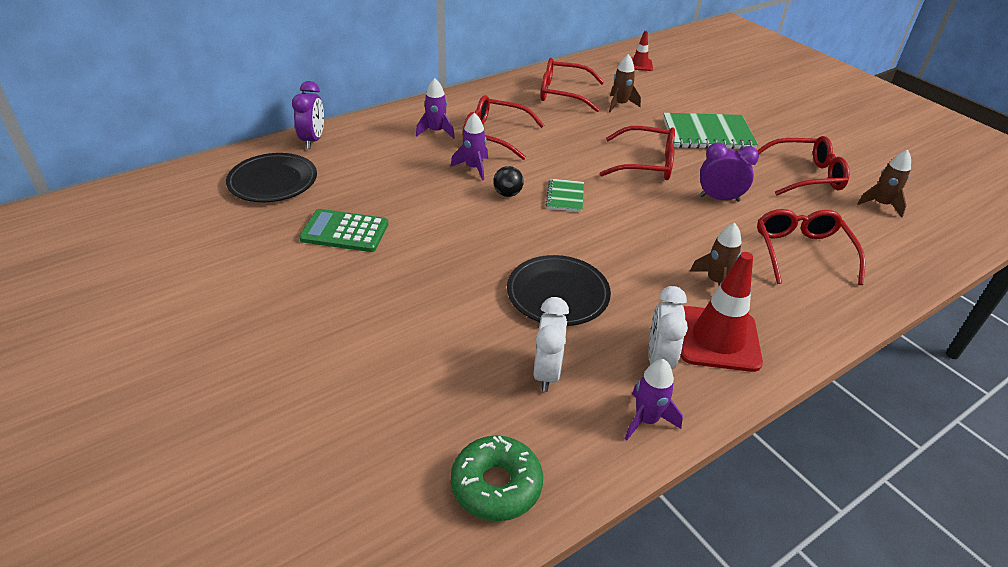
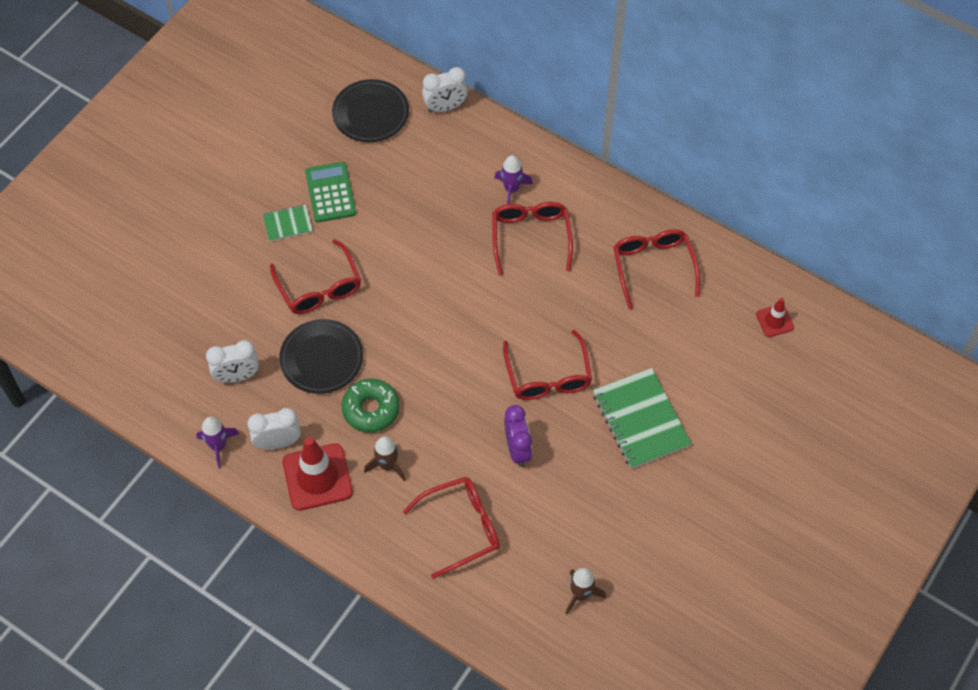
camera: 70 degrees right, 20 degrees up
purple clock [292,81,324,149] -> white clock [422,67,468,112]
purple rocket [451,113,488,181] -> none
green donut [451,436,543,521] -> green donut moved to [342,379,400,433]
black ball [493,166,524,197] -> none
green notebook [545,179,584,212] -> green notebook moved to [263,204,313,242]
brown rocket [609,54,641,112] -> none
red glasses [757,136,850,196] -> red glasses moved to [270,239,361,314]

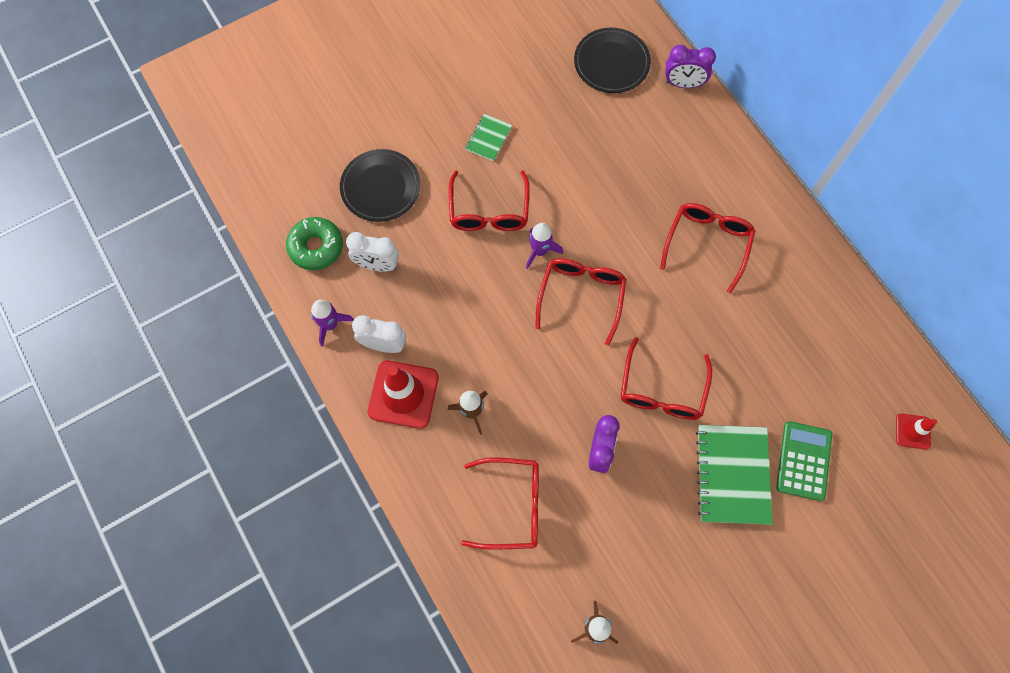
camera: 25 degrees right, 10 degrees up
green notebook [263,204,313,242] -> green notebook turned 75 degrees counterclockwise [465,114,512,161]
black plate [279,319,363,394] -> black plate moved to [340,149,421,222]
green calculator [305,162,356,223] -> green calculator moved to [776,421,832,501]
green donut [342,379,400,433] -> green donut moved to [286,217,343,270]
white clock [422,67,468,112] -> purple clock [665,45,716,88]
purple rocket [494,155,533,204] -> purple rocket moved to [526,223,563,269]
red glasses [613,229,700,309] -> red glasses moved to [535,258,627,346]

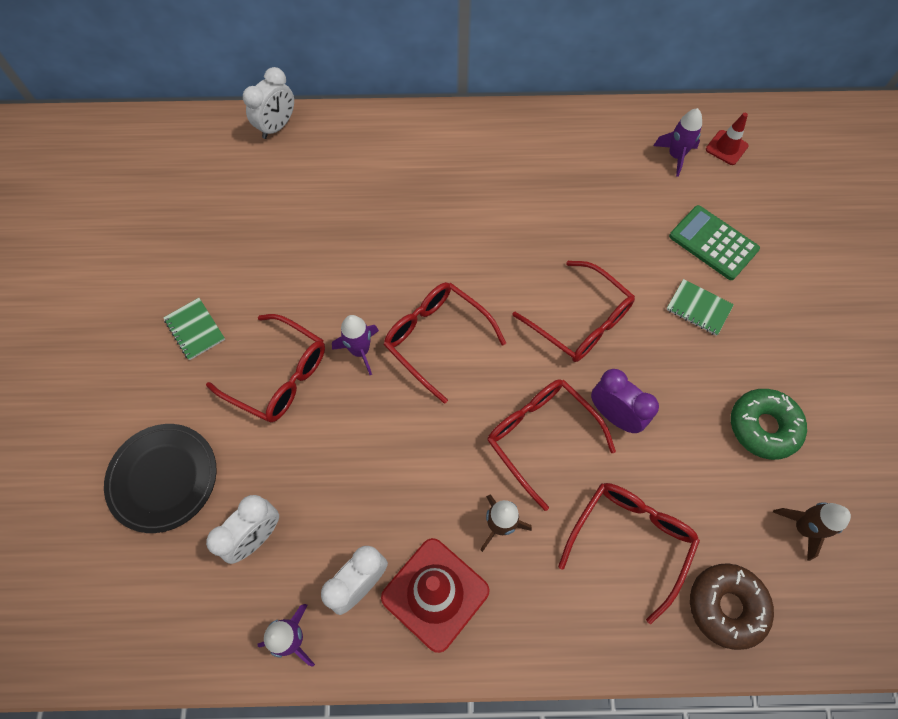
camera: 60 degrees left, 5 degrees down
green donut [286,217,343,270] -> green donut moved to [731,389,807,460]
black plate [574,28,651,93] -> none
red glasses [660,203,755,293] -> red glasses moved to [487,379,616,511]
purple clock [665,45,716,88] -> white clock [243,67,294,139]
green notebook [696,425,773,525] -> green notebook [666,279,734,336], size x0.52
none -> purple rocket [653,108,702,177]
none -> brown donut [690,563,774,650]

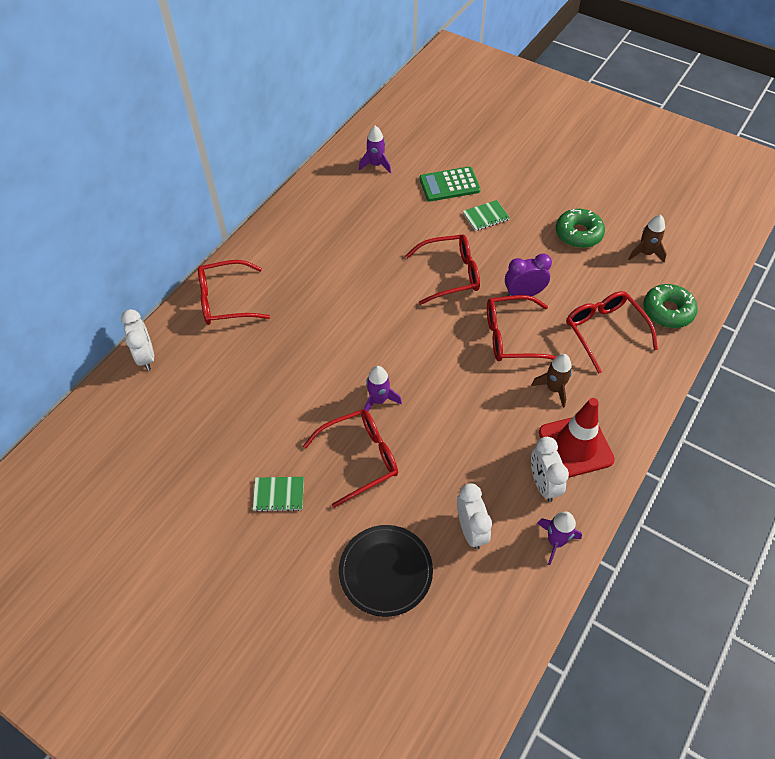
camera: 55 degrees left, 10 degrees down
red glasses [384,282,506,404] -> red glasses moved to [198,260,270,325]
brown donut [690,563,774,650] -> green donut [643,284,698,328]
red traffic cone [706,113,748,165] -> none

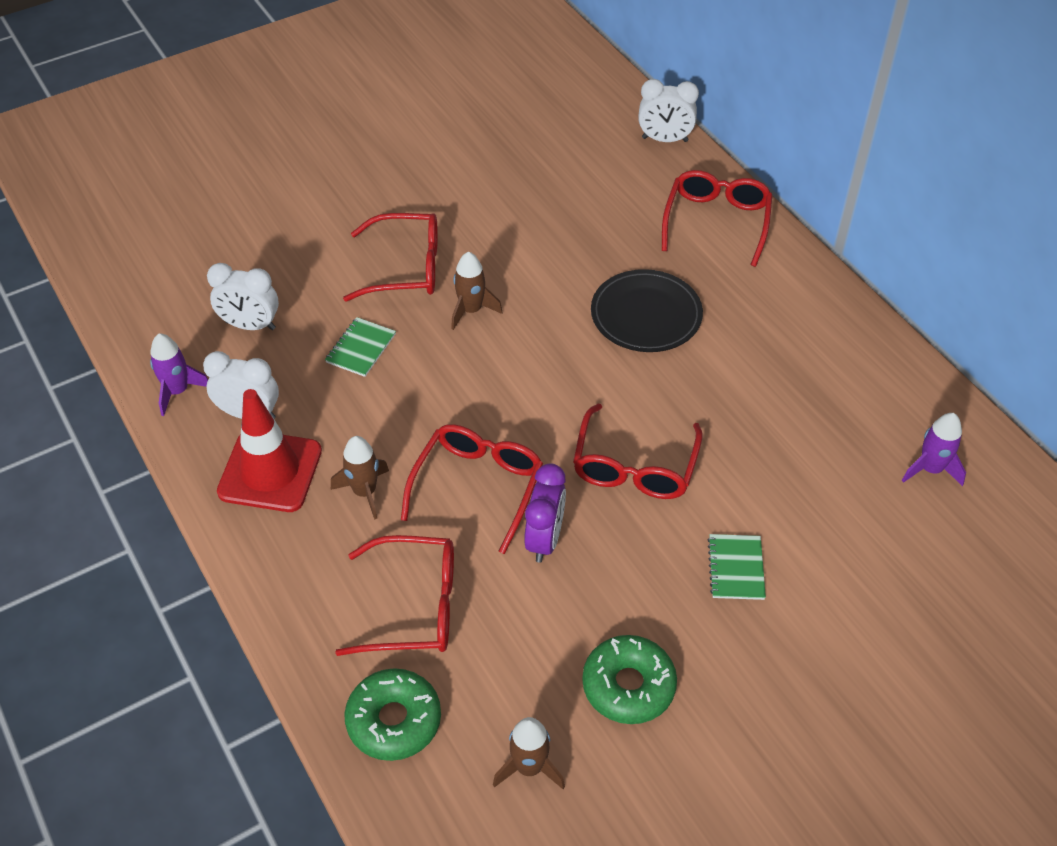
camera: 115 degrees right, 5 degrees down
green notebook [252,477,304,512] -> green notebook moved to [325,317,396,377]
red glasses [303,409,398,508] -> red glasses turned 90 degrees counterclockwise [343,213,438,302]
black plate [339,525,433,617] -> black plate moved to [591,269,703,352]
purple rocket [364,366,402,411] -> brown rocket [451,251,502,330]
green calculator [419,167,481,202] -> none

